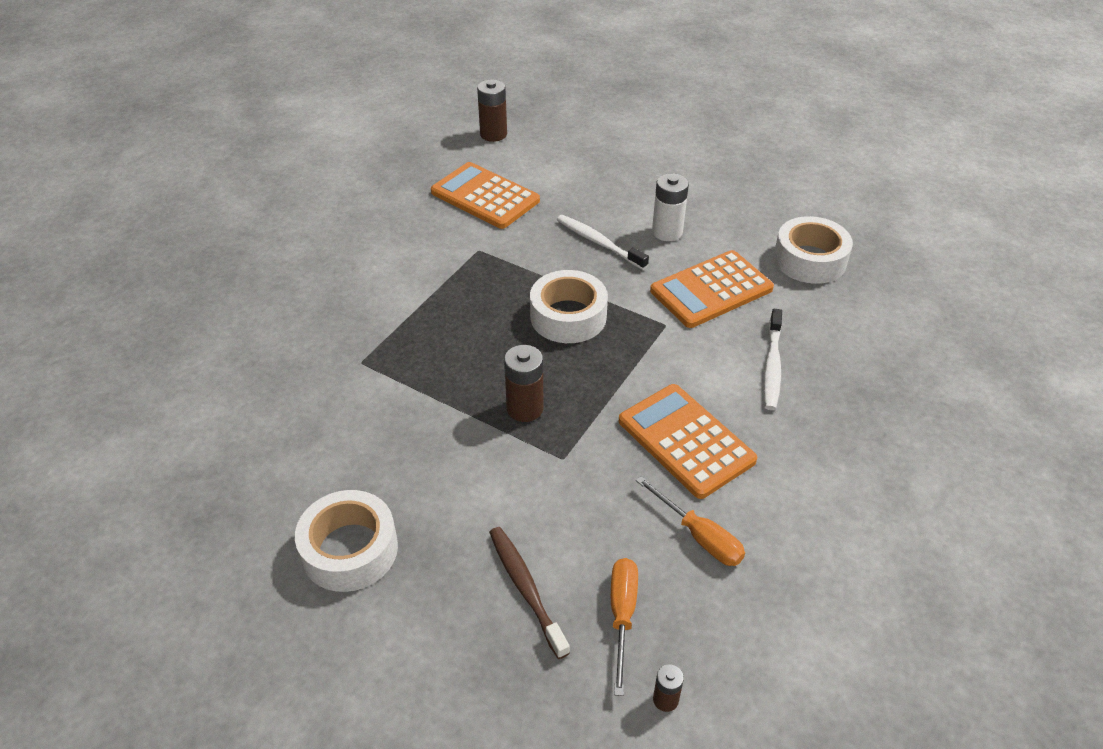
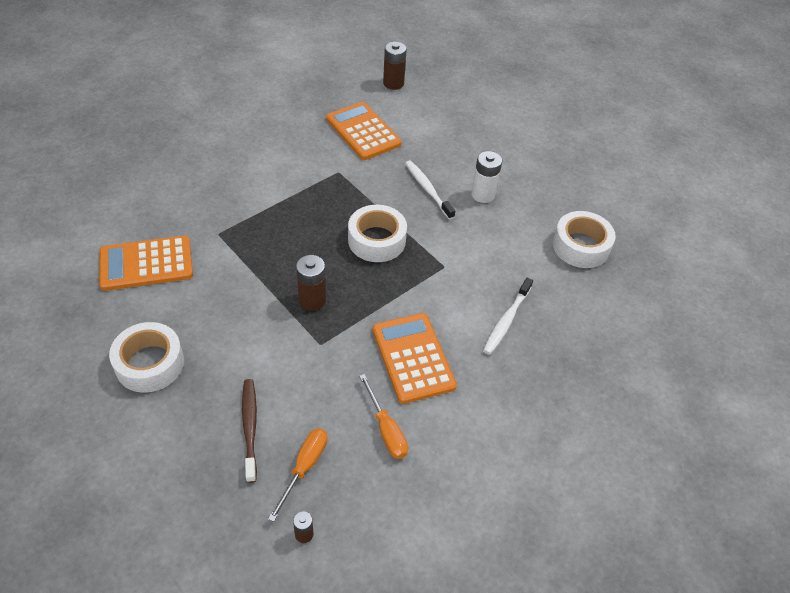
camera: 15 degrees right, 5 degrees up
orange calculator [650,250,774,328] -> orange calculator moved to [99,236,193,291]

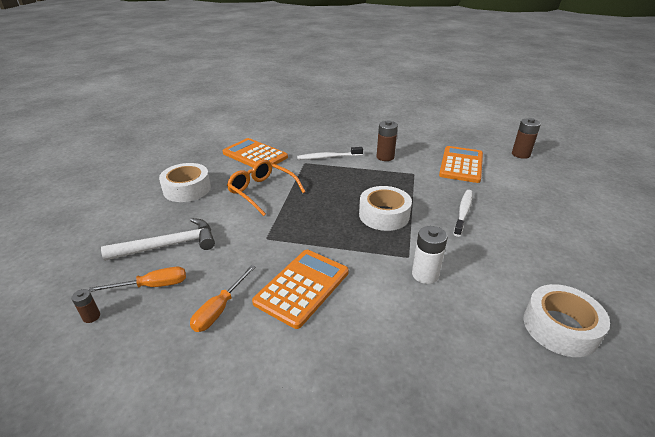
camera: 55 degrees right, 15 degrees down
brown toothbrush [242,379,257,483] -> white hammer [101,218,215,261]
brown battery [296,255,326,311] -> brown battery moved to [376,120,398,161]
white battery [471,151,502,203] -> white battery moved to [412,226,448,284]
white toothbrush [483,278,533,355] -> white toothbrush moved to [297,147,363,160]
none -> orange glasses [227,160,306,216]

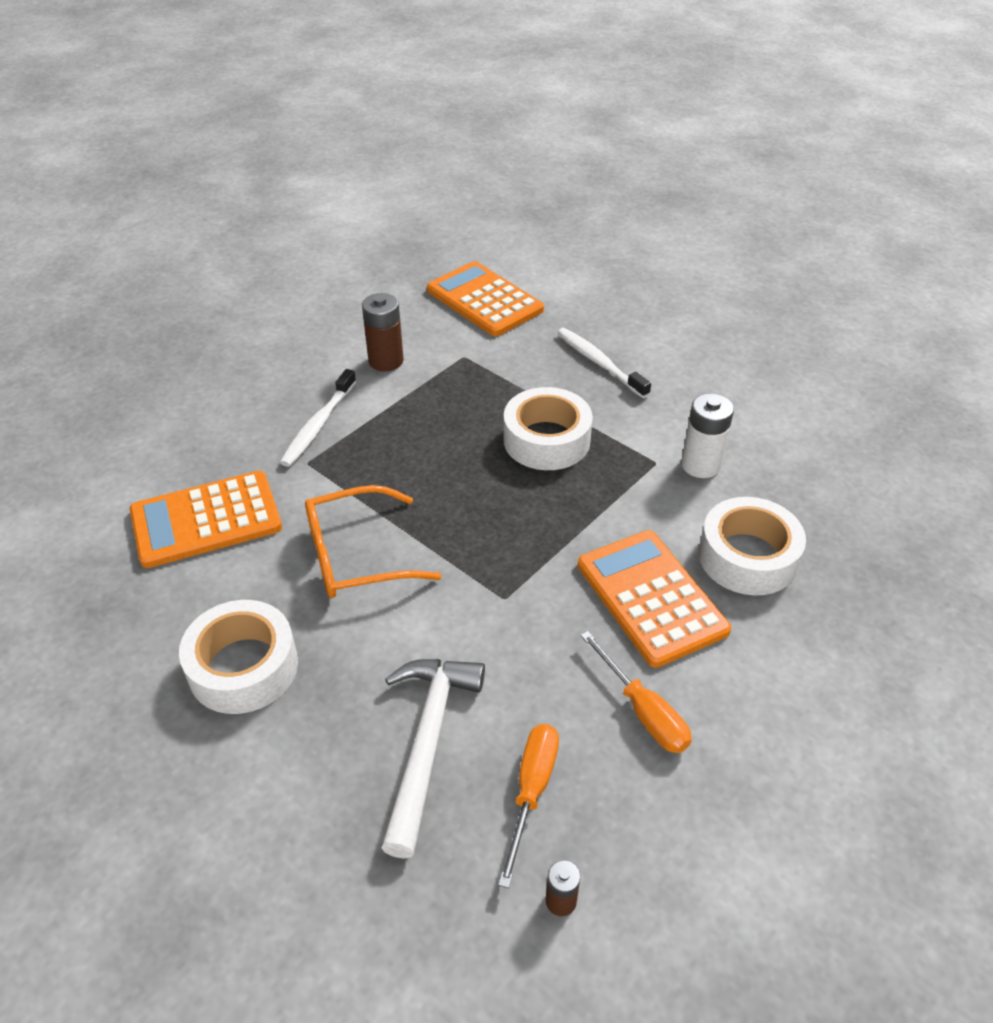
camera: 60 degrees left, 10 degrees up
brown battery [512,118,541,159] -> none
white tape [523,284,610,357] -> white tape moved to [699,497,806,596]

